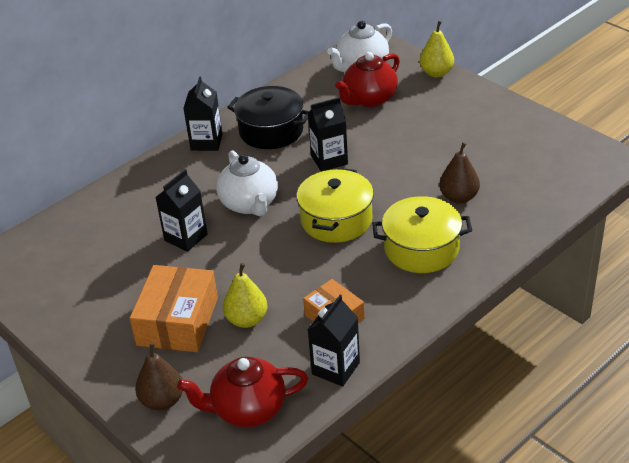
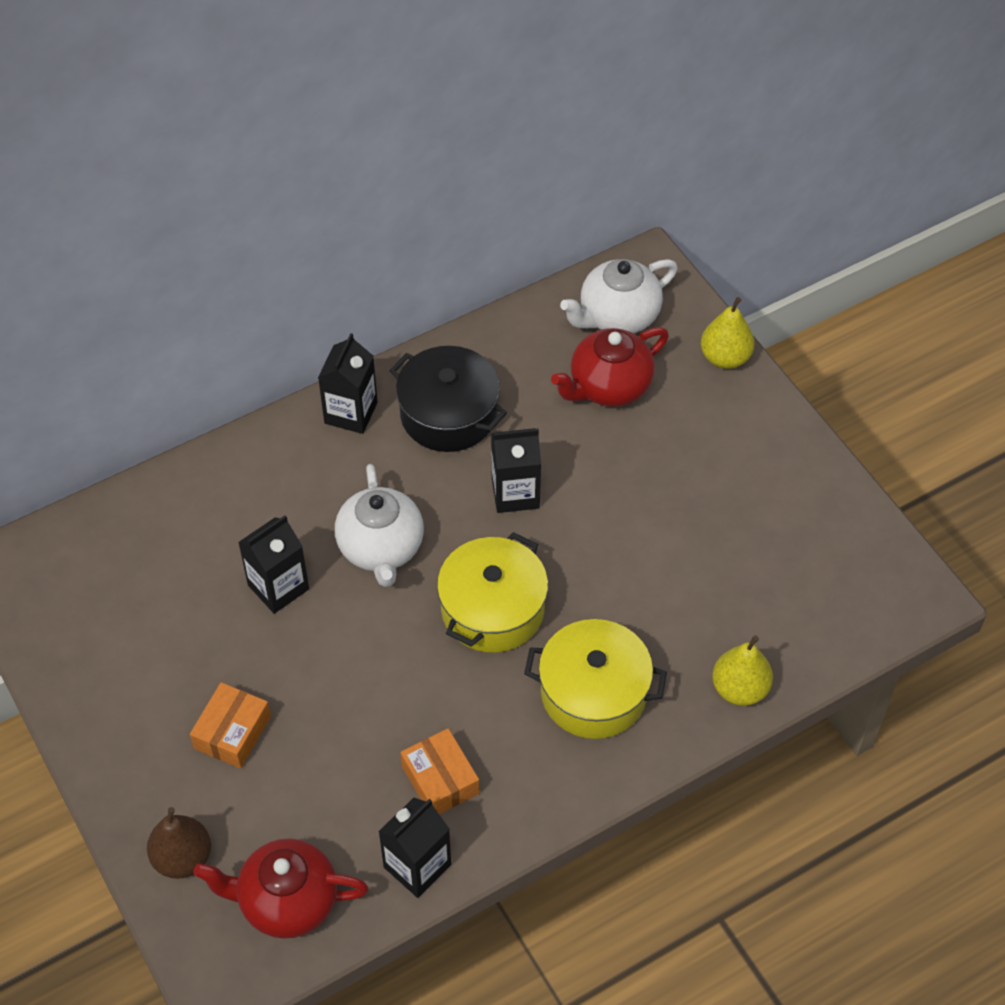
camera: 10 degrees right, 15 degrees up
orange box [130,265,218,352] -> orange box [190,682,271,768], size x0.61
yellow pear [223,263,267,328] -> yellow pear moved to [712,635,773,706]
brown pear [439,142,480,204] -> none

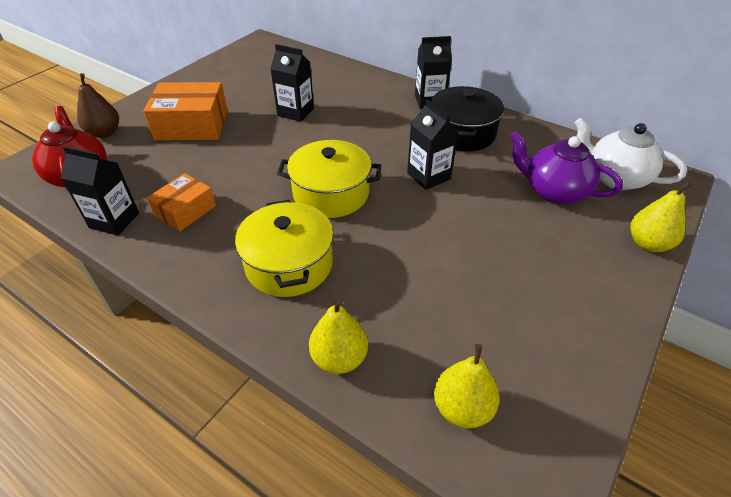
camera: 65 degrees right, 10 degrees down
orange box [190,682,271,768] -> orange box [143,82,228,140], size x1.63
white teapot [335,464,424,587] -> none
red teapot [551,327,669,407] -> purple teapot [510,131,623,204]
none -> yellow pear [434,344,500,428]

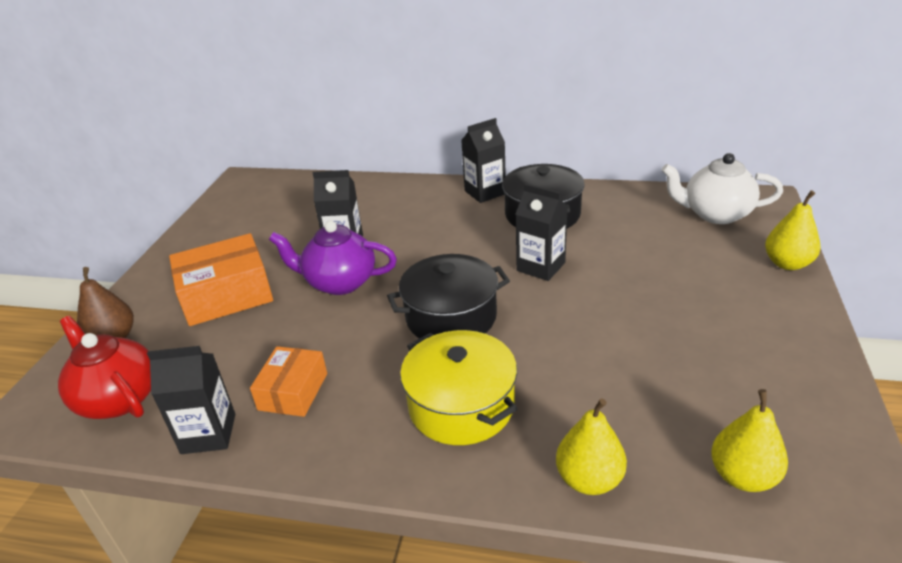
camera: 20 degrees left, 10 degrees down
yellow pot [277,140,381,218] -> black pot [387,254,510,338]
purple teapot [510,131,623,204] -> purple teapot moved to [269,221,397,295]

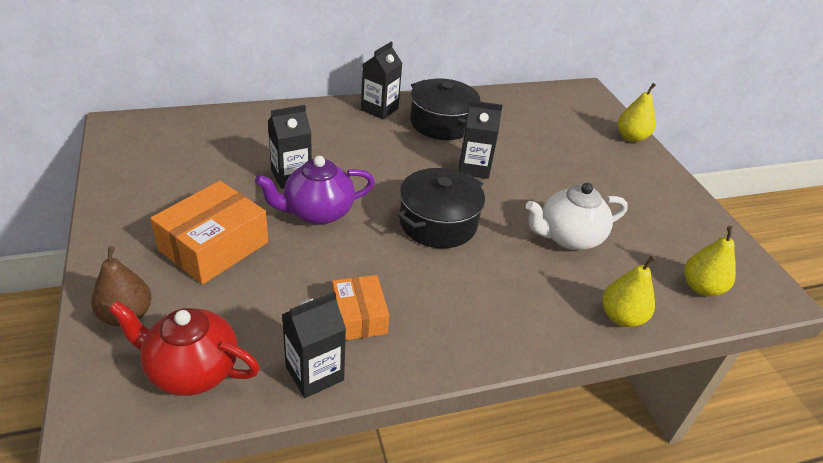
camera: 35 degrees left, 5 degrees up
yellow pot [400,330,518,445] -> none
white teapot [662,153,783,224] -> white teapot moved to [526,183,628,250]

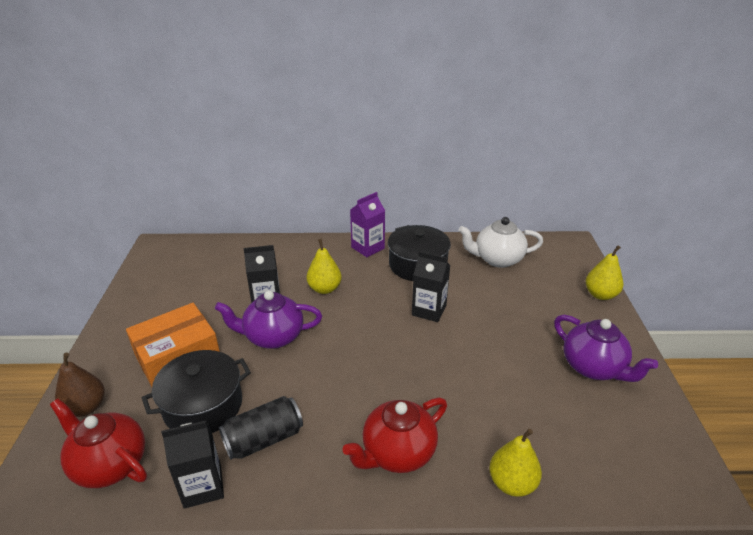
camera: 20 degrees right, 5 degrees down
orange box [332,275,389,340] -> black can [219,396,303,460]
black carton [361,42,403,119] -> purple carton [350,192,385,257]
black pot [397,168,485,248] -> black pot moved to [142,350,251,433]
white teapot [526,183,628,250] -> white teapot moved to [458,217,543,268]
yellow pear [684,226,736,296] -> yellow pear moved to [307,239,342,294]
none -> red teapot [342,398,447,473]
none -> purple teapot [554,315,658,382]

